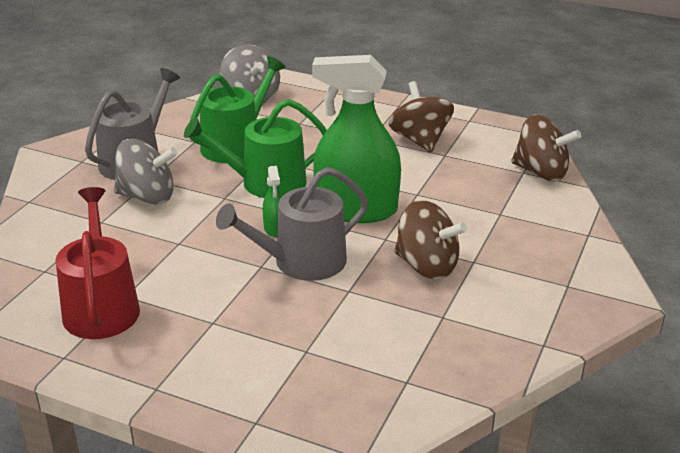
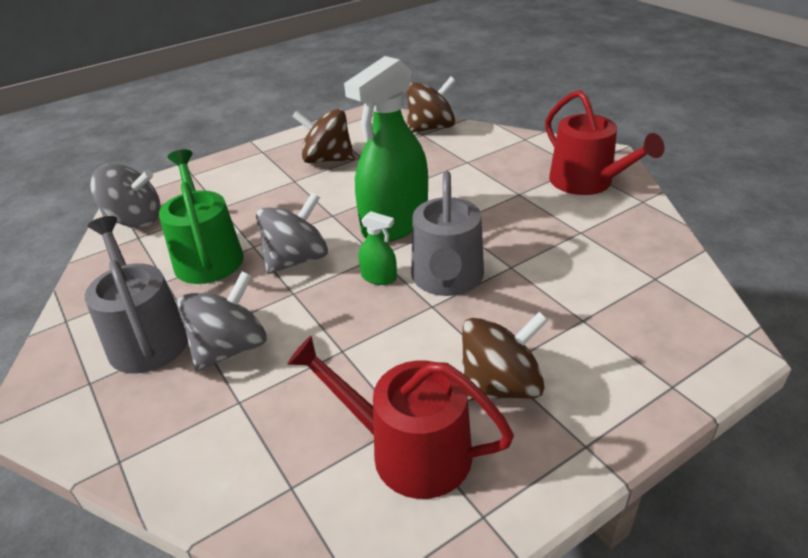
camera: 55 degrees left, 5 degrees up
green watering can [184,99,327,198] -> grey spinning top [256,193,328,274]
brown spinning top [394,200,467,279] -> brown spinning top moved to [462,311,548,401]
none -> red watering can [545,90,665,195]

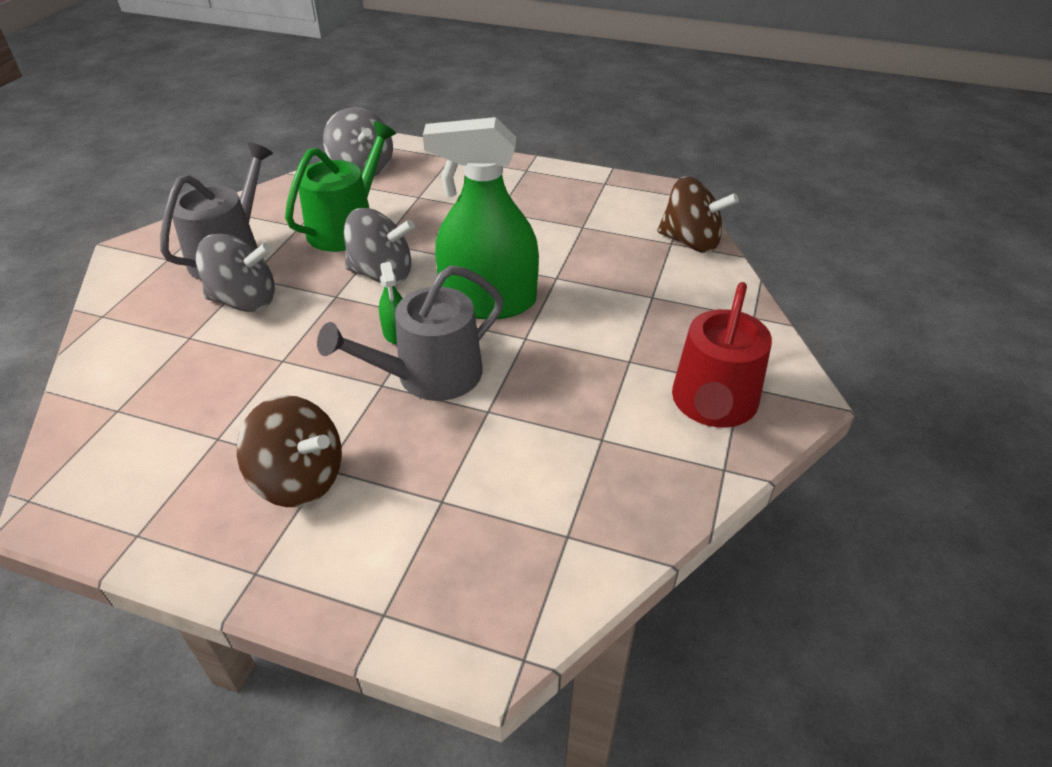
camera: 50 degrees right, 5 degrees up
red watering can [287,336,514,499] -> none
brown spinning top [292,109,355,163] -> none

